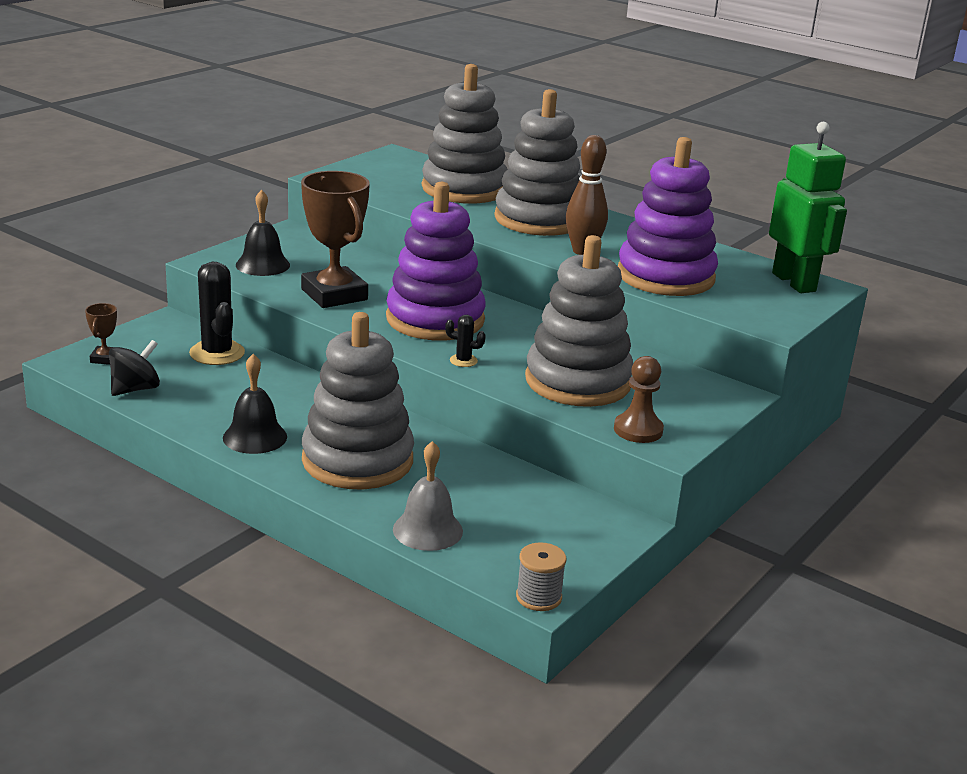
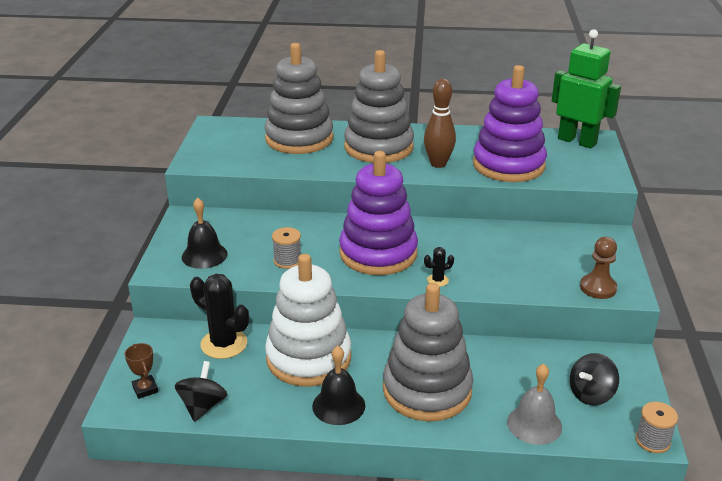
camera: 30 degrees left, 5 degrees up
brown trophy [301,171,370,308] -> grey spool [272,227,301,269]
grey stacking toy [525,235,633,407] -> none
none -> white stacking toy [265,254,351,387]
none -> black spinning top [570,353,619,405]

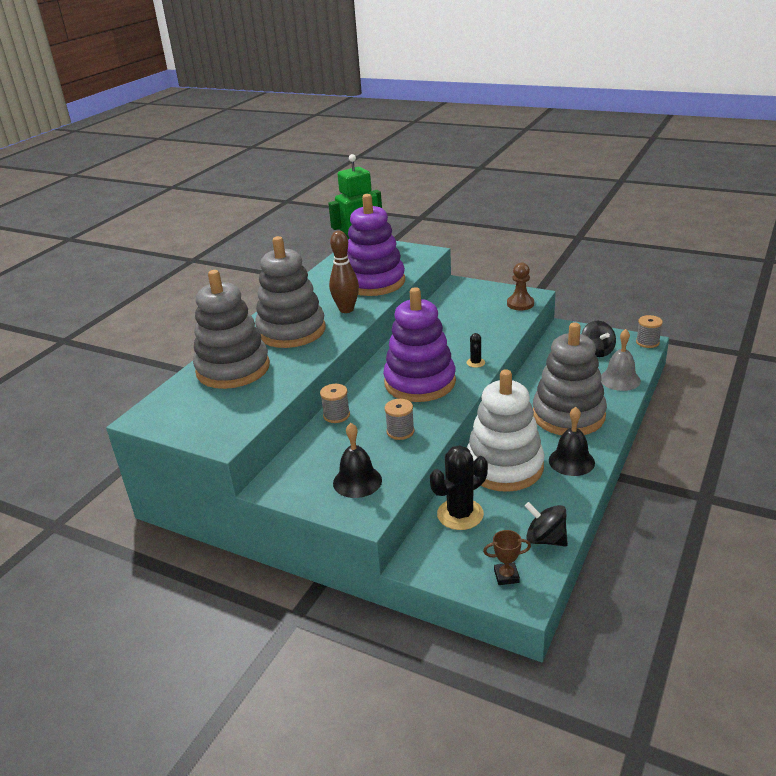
camera: 65 degrees left, 0 degrees up
none -> grey spool [320,384,350,423]

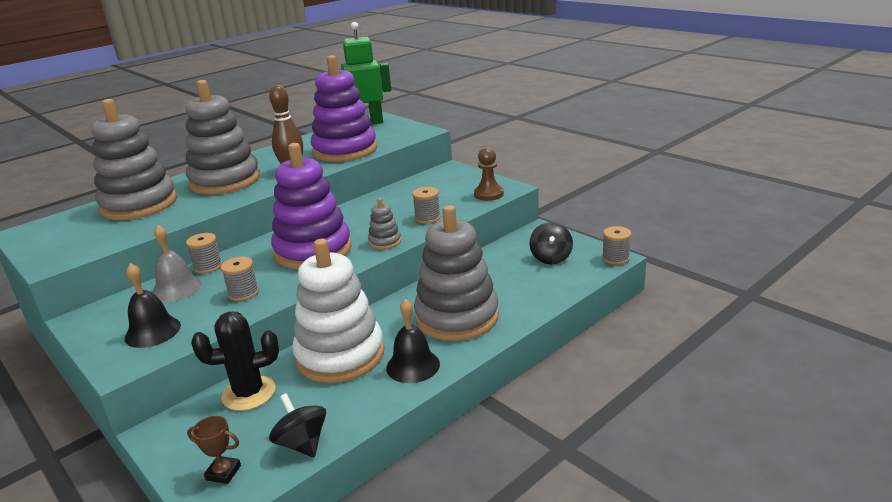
camera: 20 degrees right, 5 degrees down
black cactus [467,333,485,368] -> grey stacking toy [368,198,401,249]
grey bell [601,329,641,391] -> grey bell moved to [152,225,202,302]
none -> grey spool [412,187,441,224]

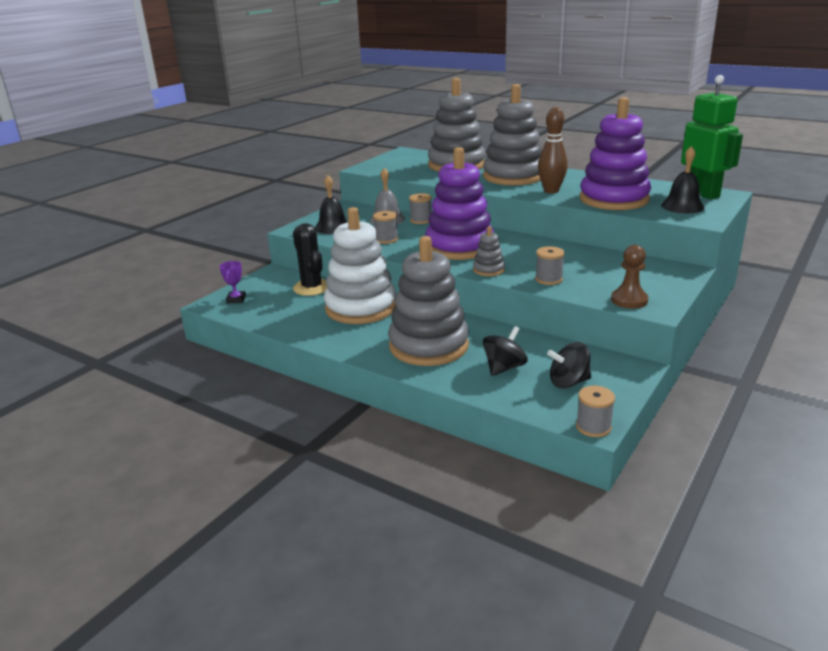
camera: 75 degrees right, 0 degrees up
brown trophy [187,416,241,484] -> purple trophy [220,261,246,303]
black spinning top [269,393,326,458] -> black spinning top moved to [483,326,528,376]
black bell [386,299,440,383] -> black bell moved to [661,146,705,213]

